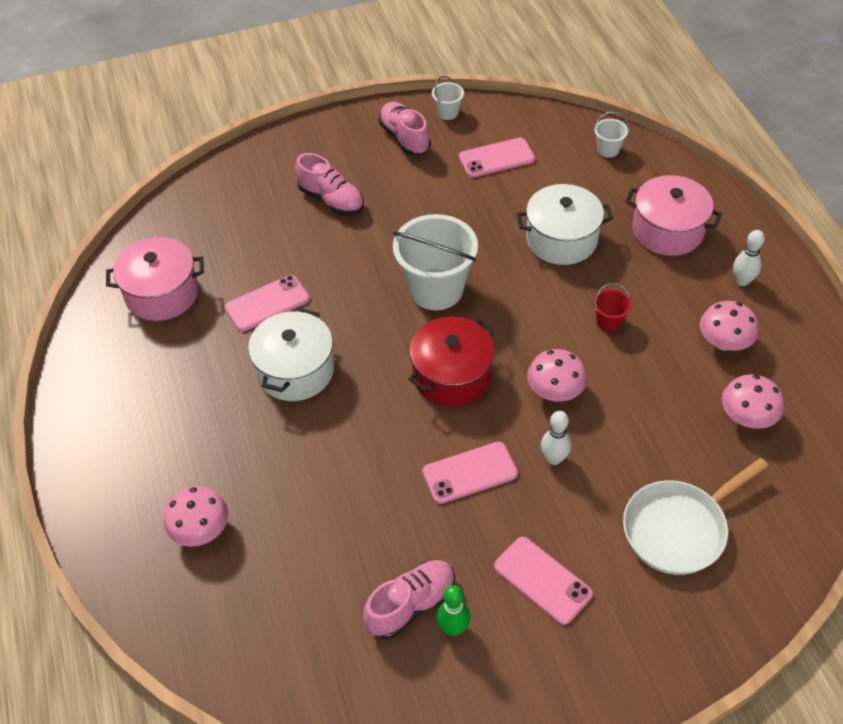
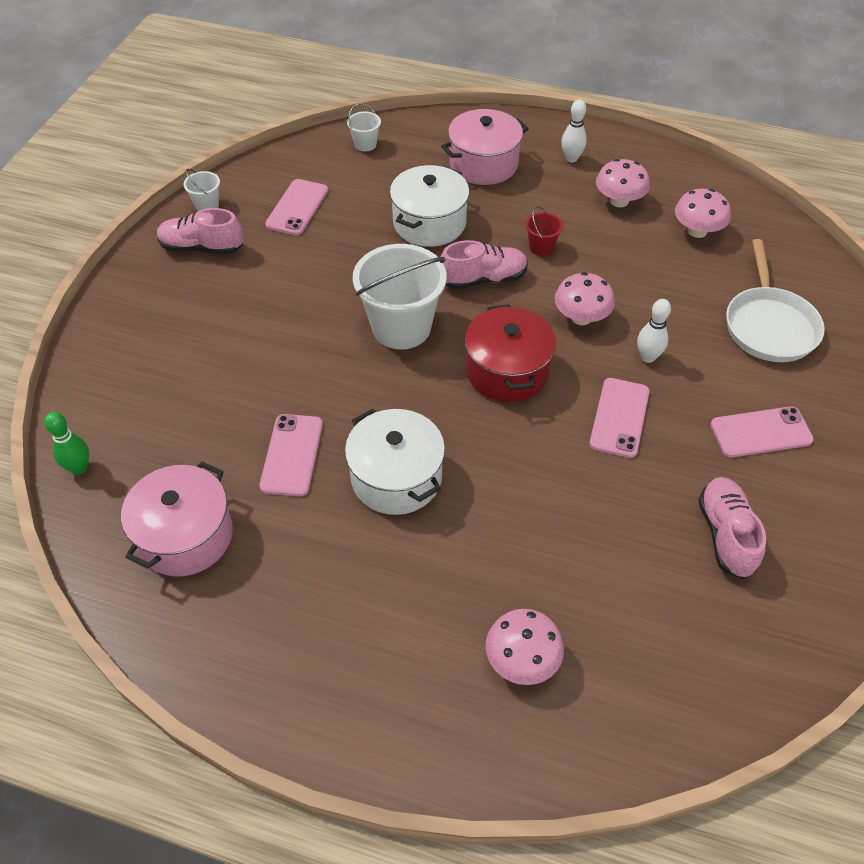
camera: 55 degrees left, 0 degrees up
pink shoe [295,153,364,216] -> pink shoe moved to [441,240,528,290]
green bowling pin [437,585,470,636] -> green bowling pin moved to [44,412,89,475]

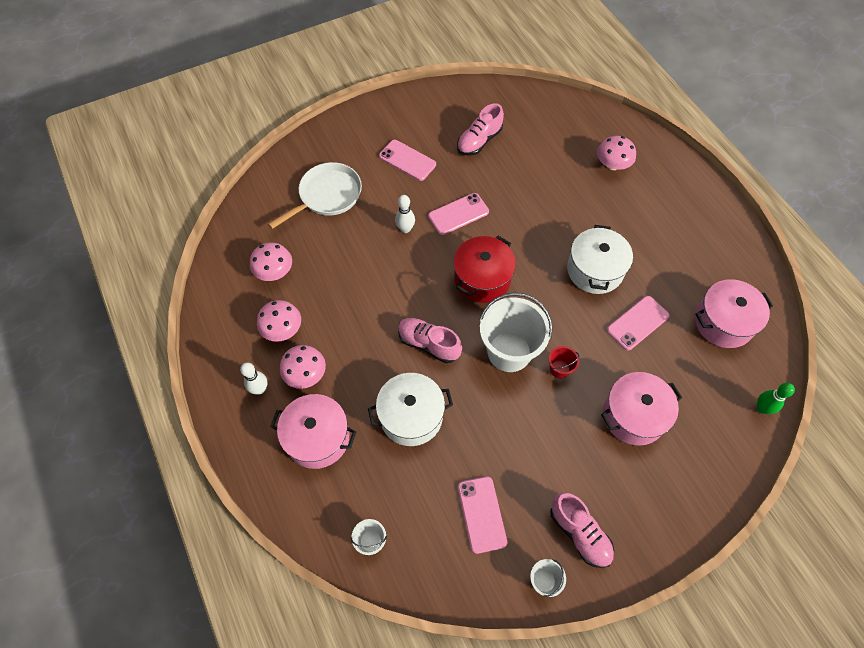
camera: 135 degrees left, 10 degrees up
pink phone [265,179,328,236] -> pink phone turned 75 degrees counterclockwise [458,476,507,554]
red bucket [526,206,563,256] -> red bucket moved to [548,346,579,379]
pink mushroom [555,272,615,325] -> pink mushroom moved to [280,345,326,389]
none -> pink pot [601,372,682,446]

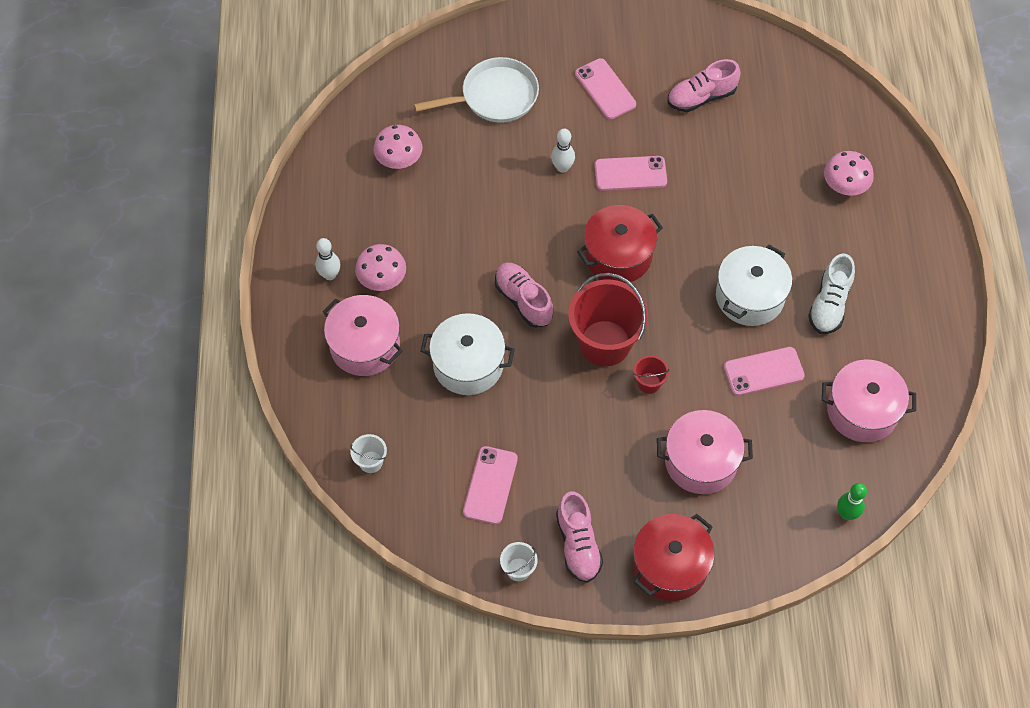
camera: 25 degrees right, 0 degrees up
pink mushroom [257,300,301,342] -> none
white bucket [479,292,552,372] -> red bucket [568,273,648,366]
none -> red pot [633,514,715,601]
none -> white shoe [808,253,855,334]

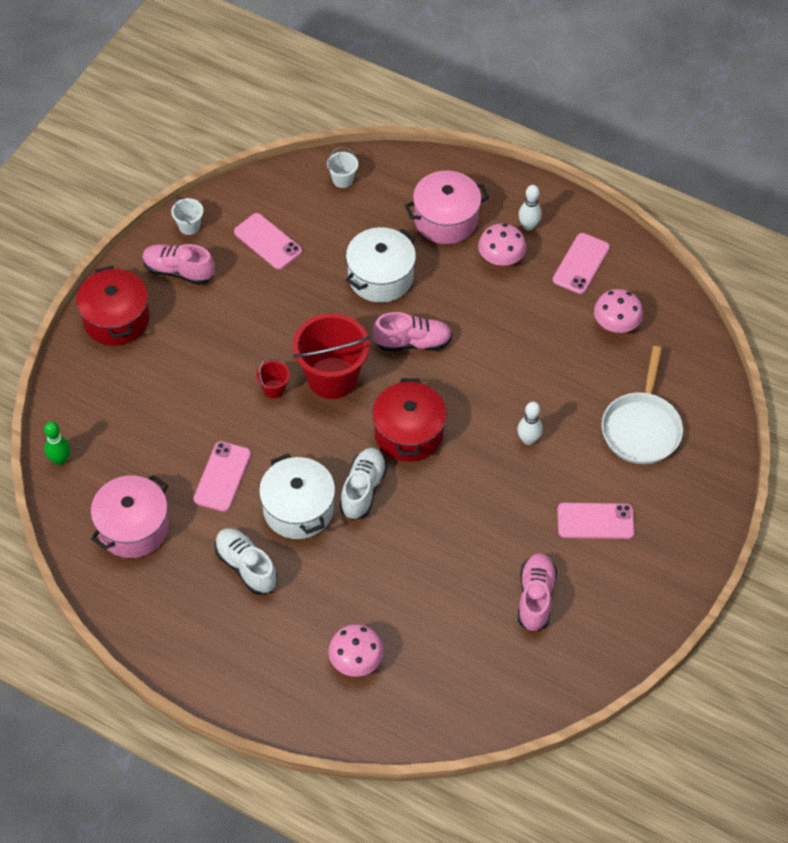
camera: 120 degrees right, 5 degrees down
pink phone [595,156,667,191] -> pink phone moved to [553,233,610,294]
pink pot [657,410,753,494] -> none
none -> white shoe [340,448,387,520]

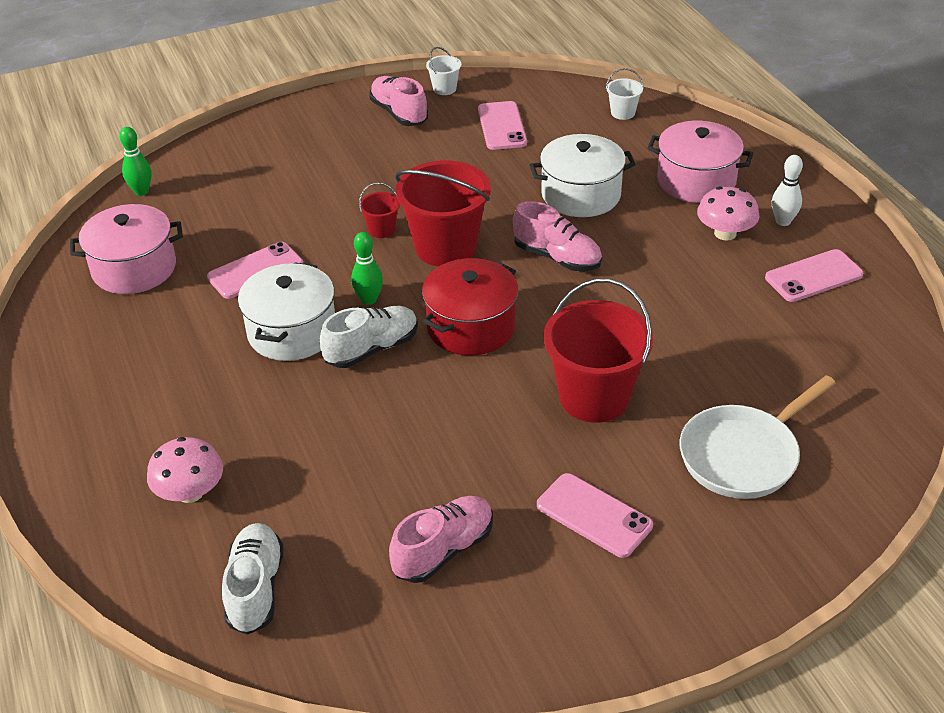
camera: 40 degrees right, 15 degrees down
red pot [76,266,150,345] -> none
white shoe [215,528,277,595] -> white shoe moved to [222,523,284,635]
white bowling pin [517,402,542,445] -> red bucket [544,278,653,423]
pink mushroom [594,289,643,333] -> none
none -> green bowling pin [351,232,383,305]

